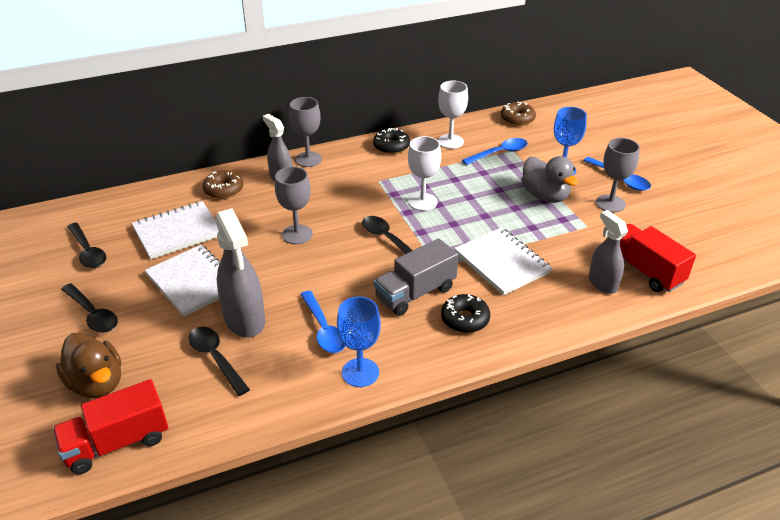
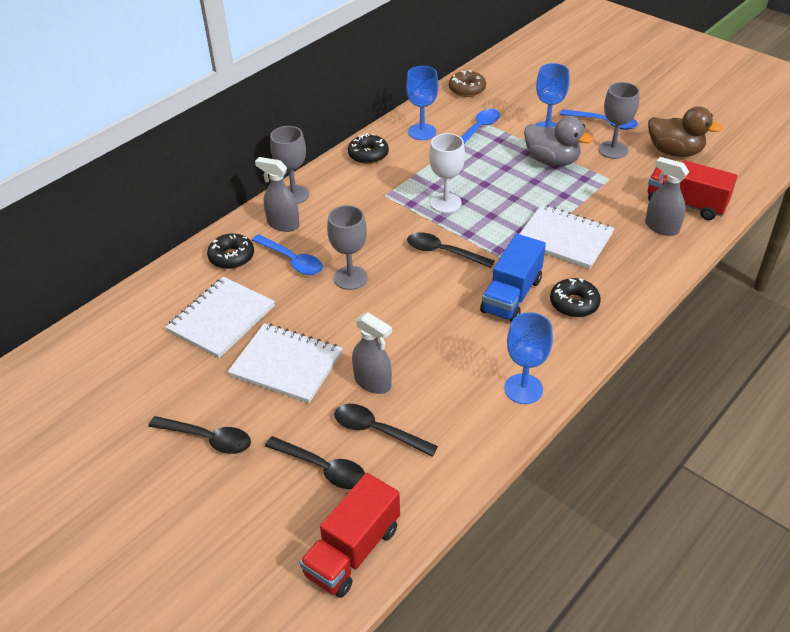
camera: 25 degrees left, 5 degrees up
brown duck [56,333,121,398] -> brown duck moved to [648,106,723,157]
black spoon [67,223,106,268] -> black spoon moved to [265,436,365,489]
brown donut [203,170,243,199] -> black donut [207,233,254,269]
grey spray bottle [215,208,265,338] -> grey spray bottle [352,312,392,394], size x0.64
blue spoon [300,291,345,353] -> blue spoon moved to [252,234,323,275]
grey truck [374,238,458,316] -> blue truck [480,234,546,322]
white goblet [438,81,468,149] -> blue goblet [406,66,438,140]

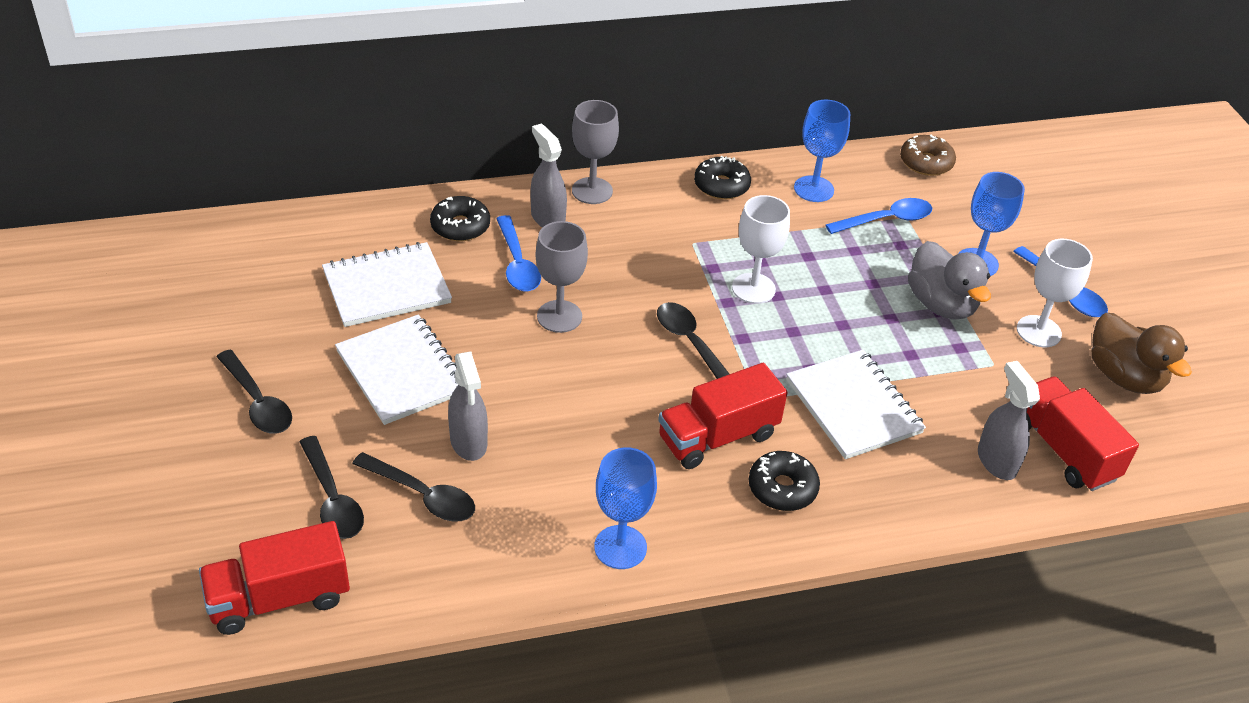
camera: 30 degrees right, 0 degrees up
black spoon [334,404,438,457] -> black spoon turned 150 degrees clockwise [352,452,475,522]
blue truck [480,234,546,322] -> red truck [658,363,788,469]
grey goblet [598,82,640,159] -> white goblet [1017,239,1093,347]

